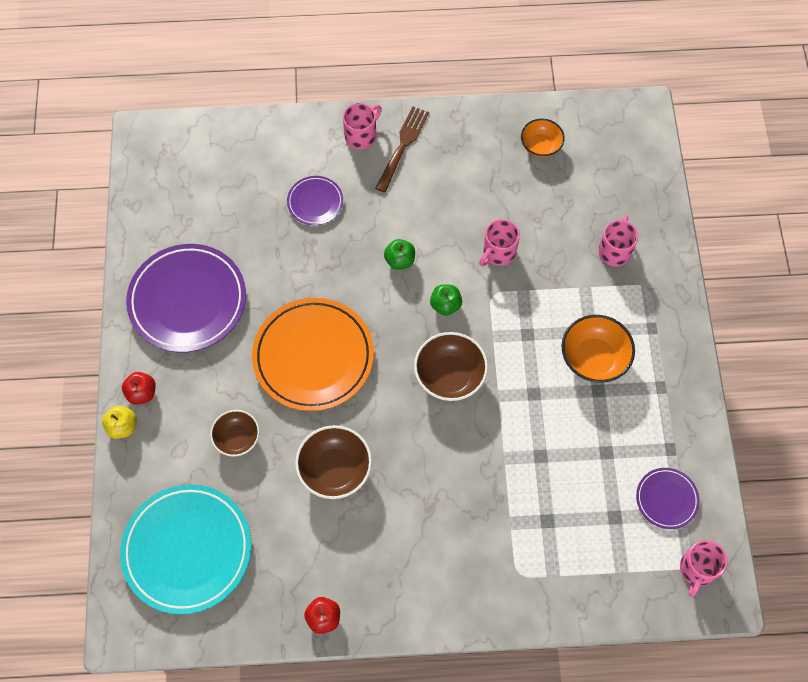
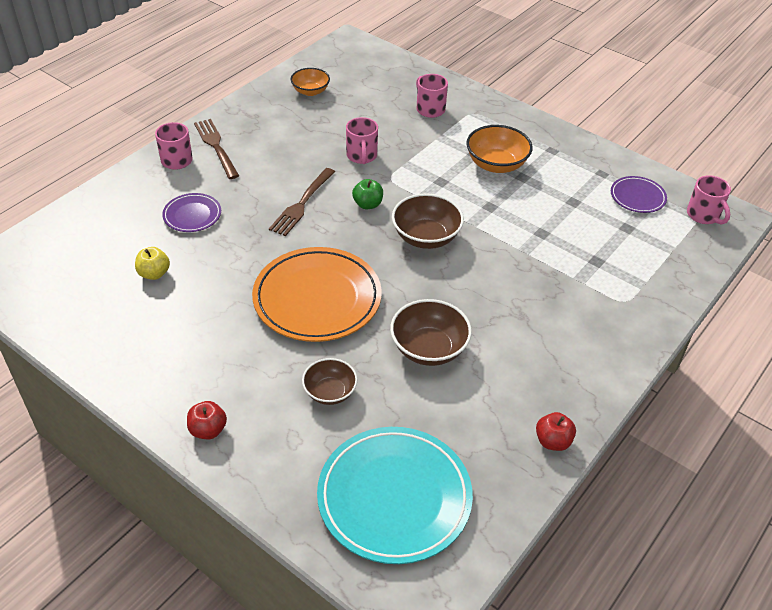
camera: 50 degrees left, 20 degrees down
yellow apple [102,406,136,439] -> yellow apple moved to [135,247,170,280]
purple plate [126,244,246,353] -> none
green apple [384,239,415,270] -> brown fork [269,168,335,236]

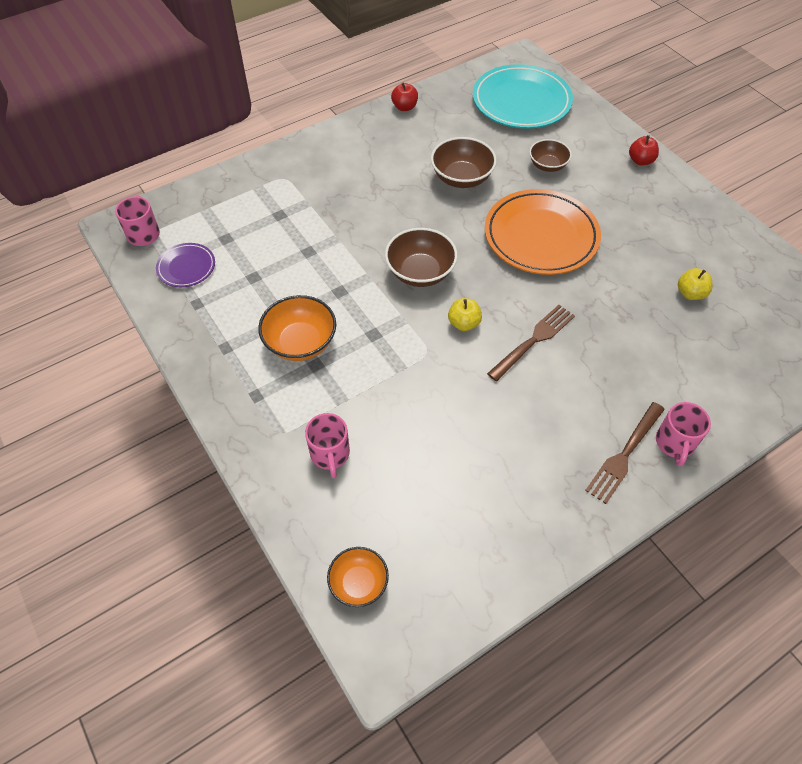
camera: 160 degrees left, 10 degrees up
purple plate [162,193,221,232] -> none
brown fork [194,119,239,179] -> brown fork turned 45 degrees clockwise [585,402,665,504]
orange bowl [291,68,330,96] -> orange bowl moved to [327,547,389,607]
pink mug [346,117,378,164] -> none
green apple [352,179,383,209] -> yellow apple [448,298,482,331]

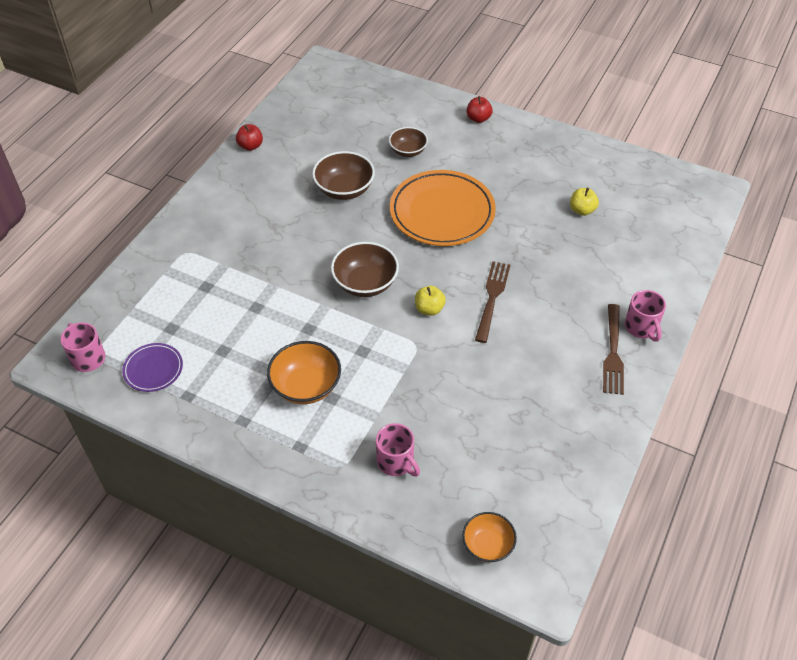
camera: 30 degrees left, 5 degrees down
turquoise plate [473,64,573,129] -> none

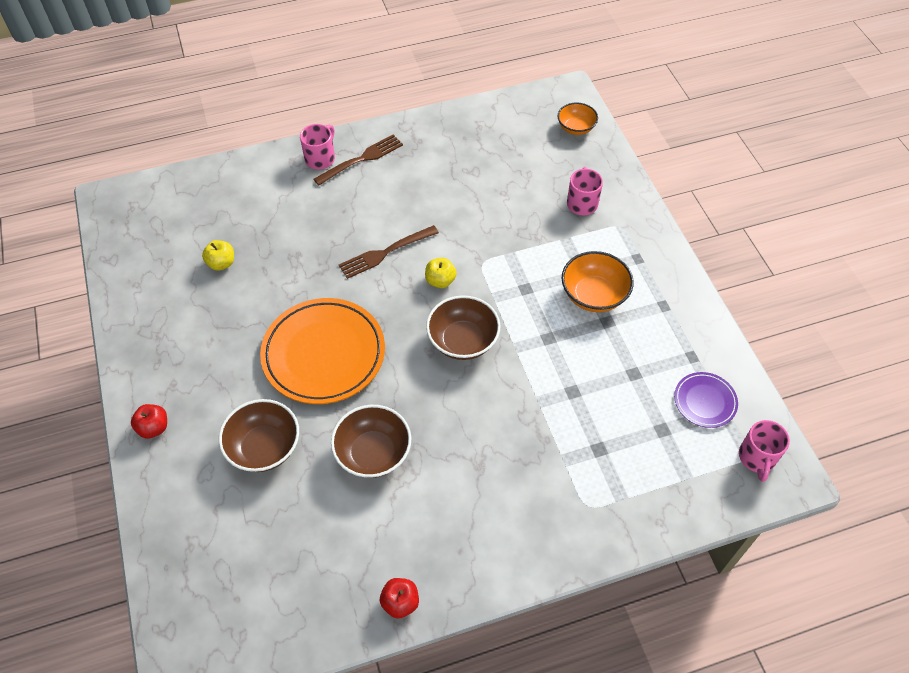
camera: 135 degrees left, 5 degrees up
brown bowl [389,127,428,157] -> brown bowl [219,399,299,472], size x1.53

